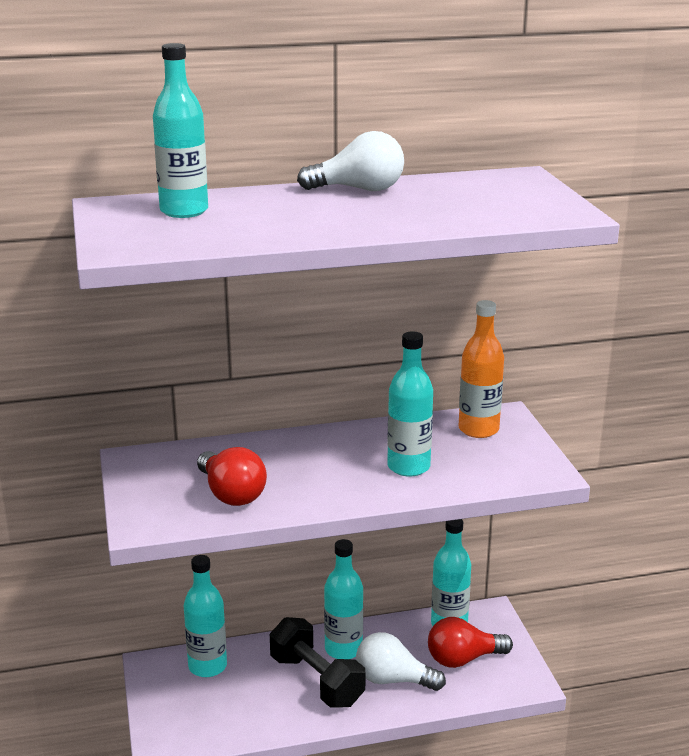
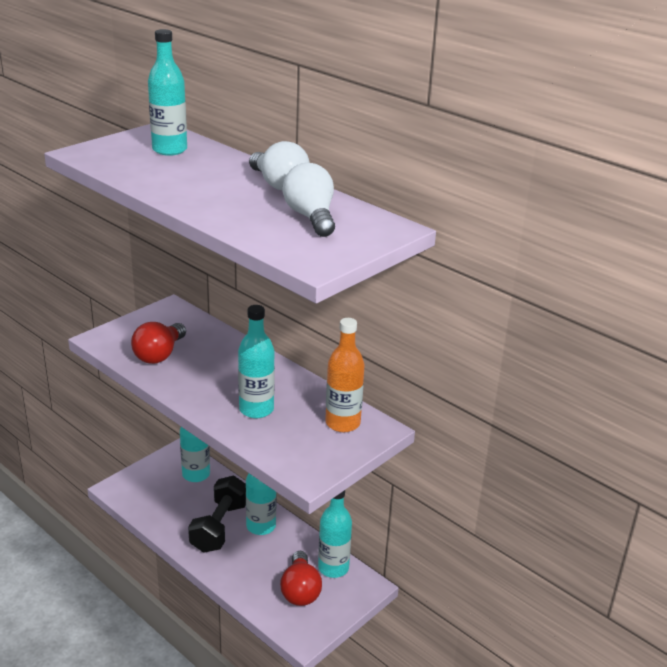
camera: 55 degrees right, 5 degrees up
white light bulb [356,632,446,691] -> white light bulb moved to [282,163,335,237]
red light bulb [428,617,513,668] -> red light bulb turned 135 degrees counterclockwise [280,551,322,606]

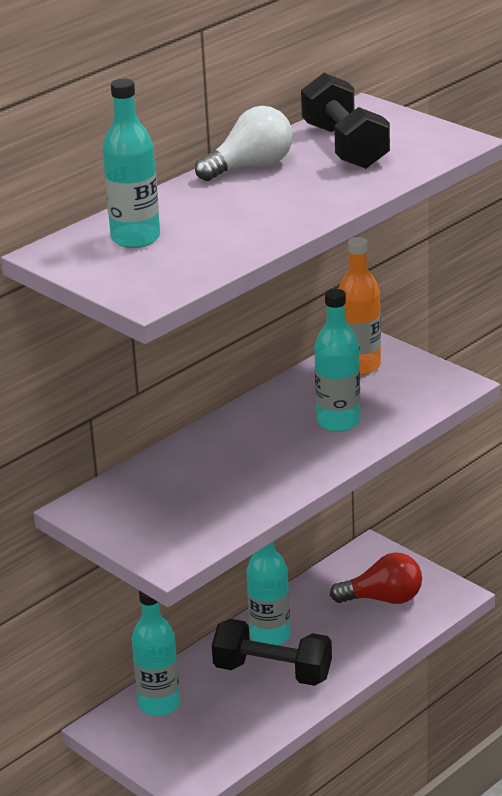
camera: 85 degrees left, 0 degrees up
red light bulb [131,322,186,364] -> none
white light bulb [282,163,335,237] -> black dumbbell [301,73,390,169]
turquoise bottle [318,490,352,578] -> none

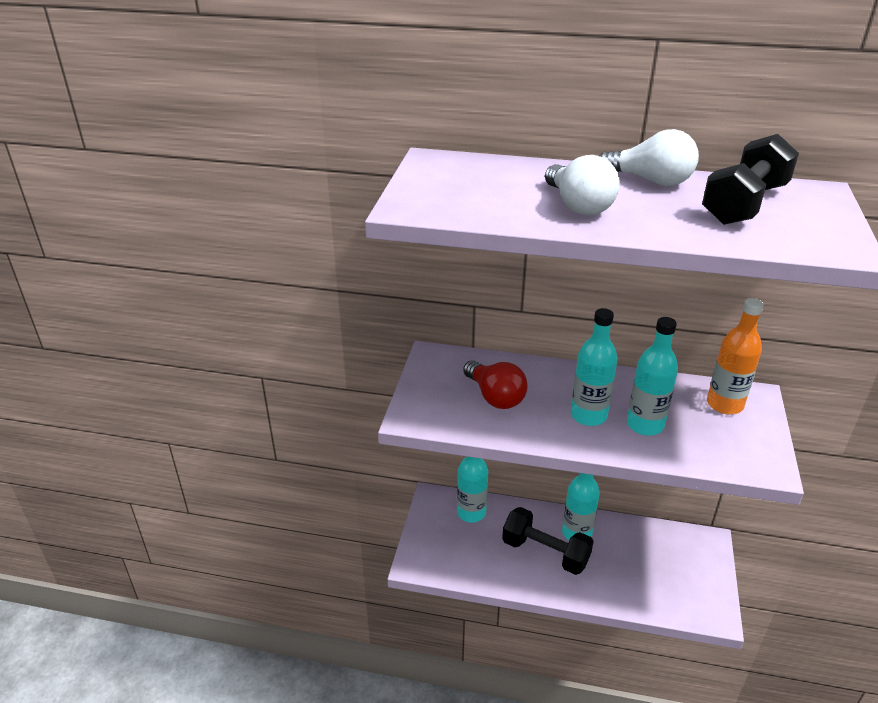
camera: 55 degrees right, 5 degrees up
turquoise bottle [102,78,160,248] -> turquoise bottle moved to [571,308,618,426]
black dumbbell [212,619,332,686] -> black dumbbell turned 45 degrees counterclockwise [502,507,594,575]
red light bulb [330,553,422,604] -> red light bulb moved to [463,360,528,409]
none -> white light bulb [545,155,620,215]

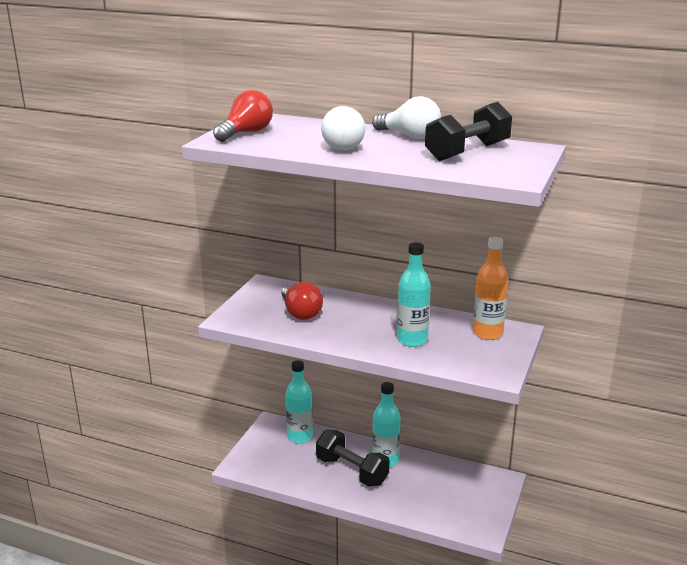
camera: 10 degrees right, 10 degrees down
turquoise bottle [571,308,618,426] -> none
none -> red light bulb [213,90,273,142]

